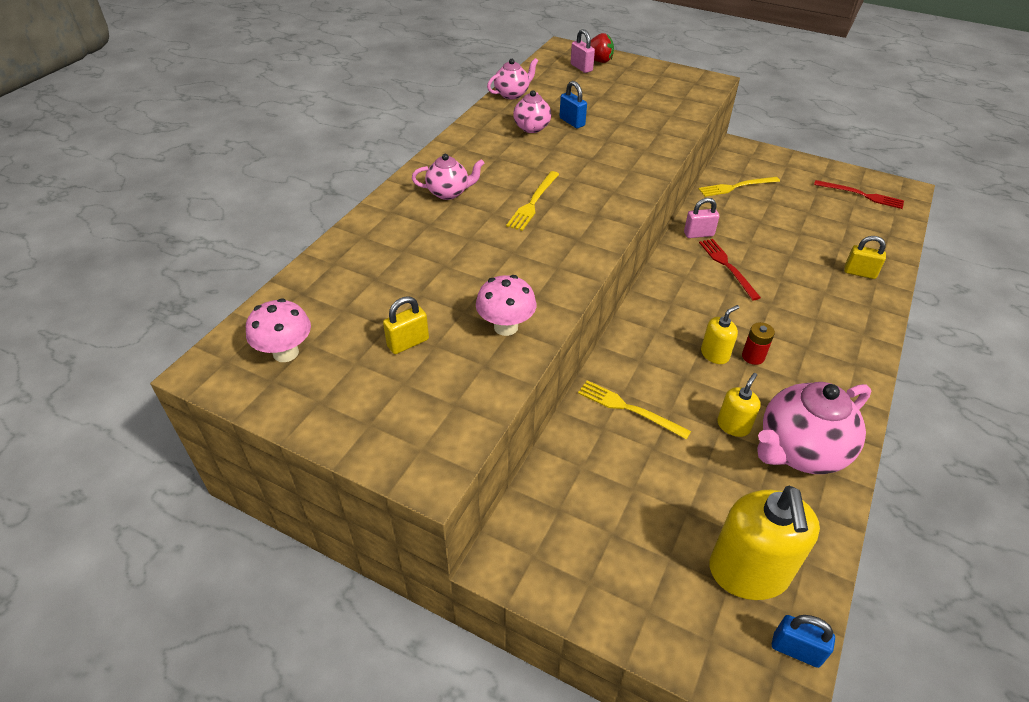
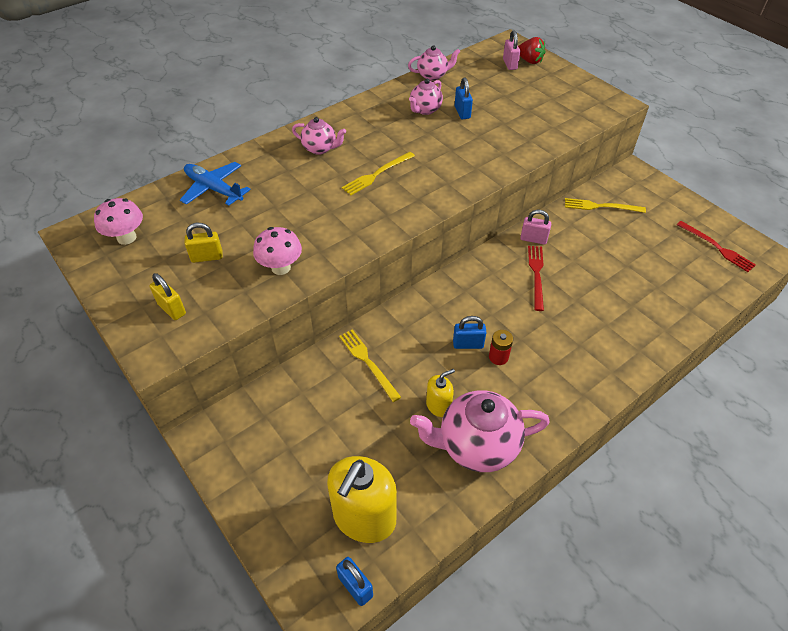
camera: 25 degrees right, 5 degrees up
yellow soap dispenser [701,305,739,364] -> blue padlock [453,316,487,349]
yellow padlock [844,236,886,279] -> yellow padlock moved to [149,273,186,320]
none -> blue plane [180,162,251,206]

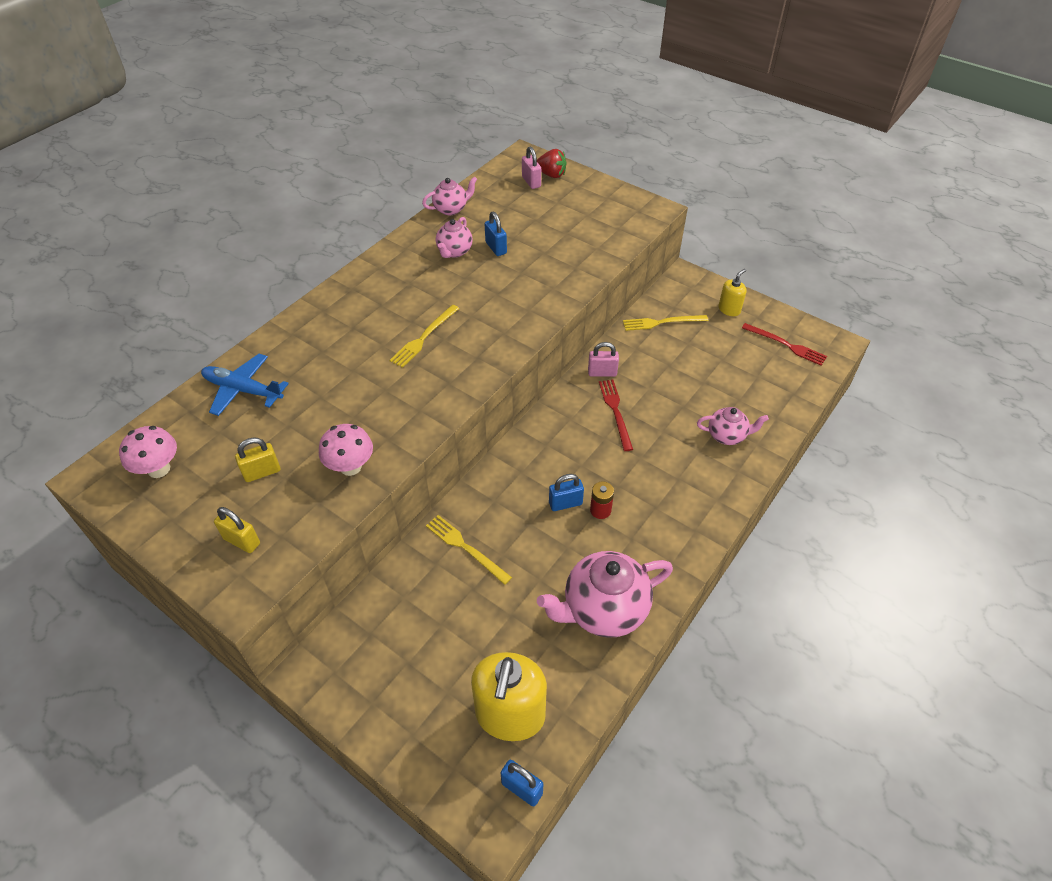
camera: 15 degrees left, 0 degrees up
pink teapot [292,117,346,155] -> pink teapot moved to [697,407,769,445]
yellow soap dispenser [426,369,455,417] -> yellow soap dispenser moved to [718,269,747,316]

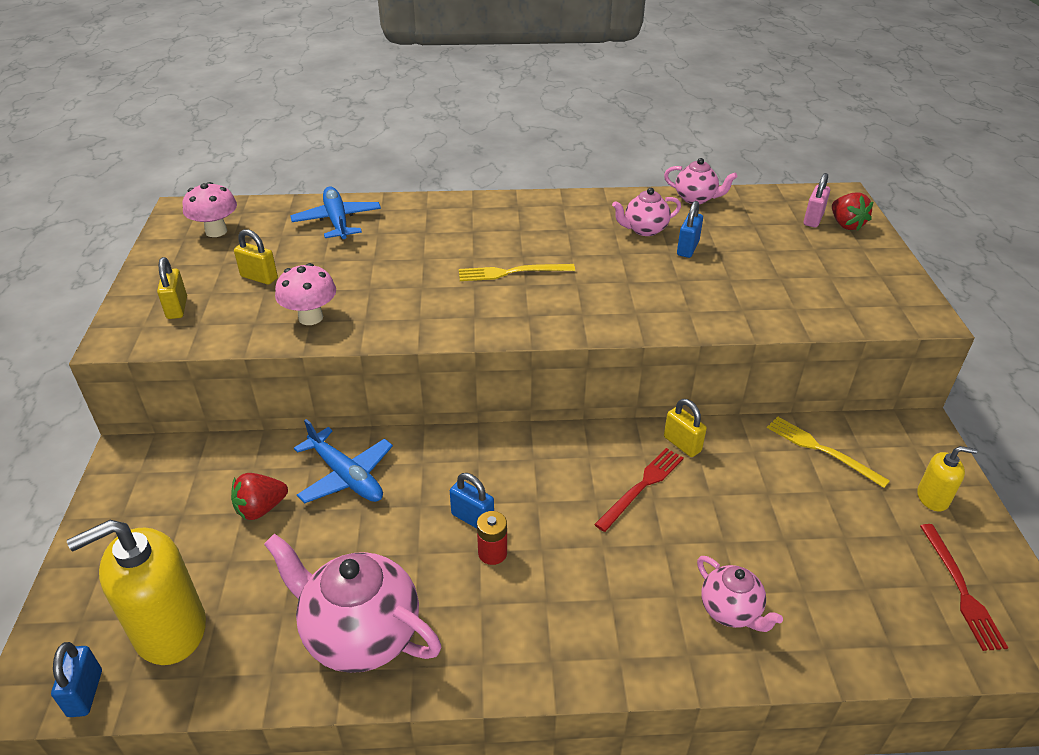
camera: 50 degrees right, 10 degrees down
yellow fork [426,515,512,585] -> blue plane [294,419,393,503]
pink padlock [588,342,619,377] -> yellow padlock [664,399,707,457]
none -> red strawberry [231,473,288,520]

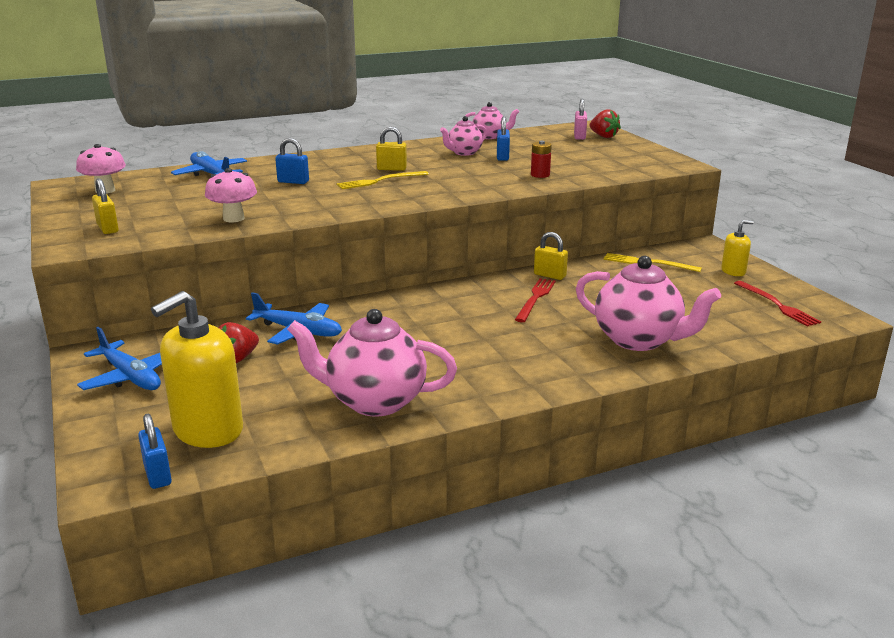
camera: 20 degrees left, 15 degrees down
yellow padlock [234,229,278,285] -> yellow padlock moved to [376,127,407,171]
blue padlock [450,473,494,528] -> blue padlock moved to [275,138,309,184]
red battery [477,511,507,565] -> red battery moved to [531,141,552,178]
pink teapot [697,556,783,632] -> pink teapot [576,256,721,351], size x1.83
none -> blue plane [77,327,162,390]

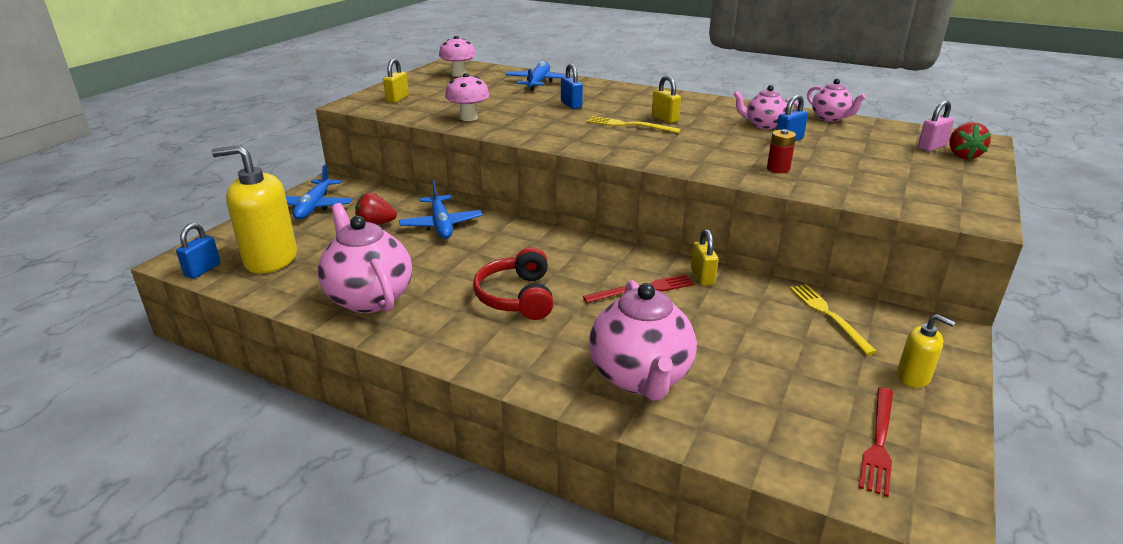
camera: 50 degrees right, 5 degrees up
none -> red headphones [473,247,554,320]

